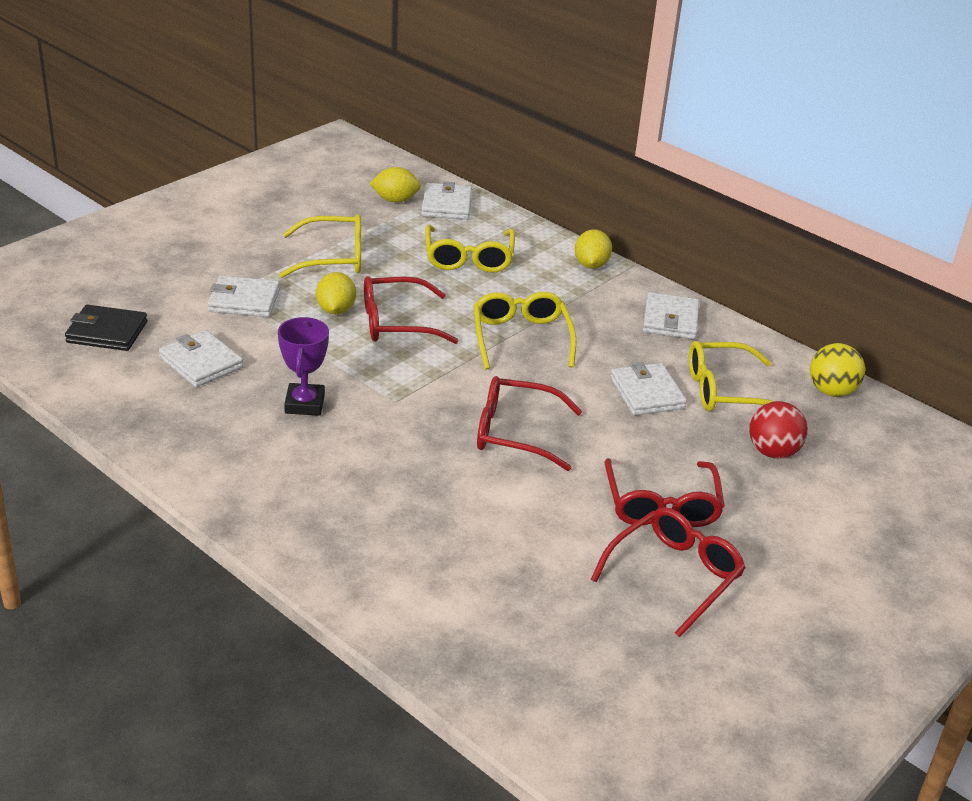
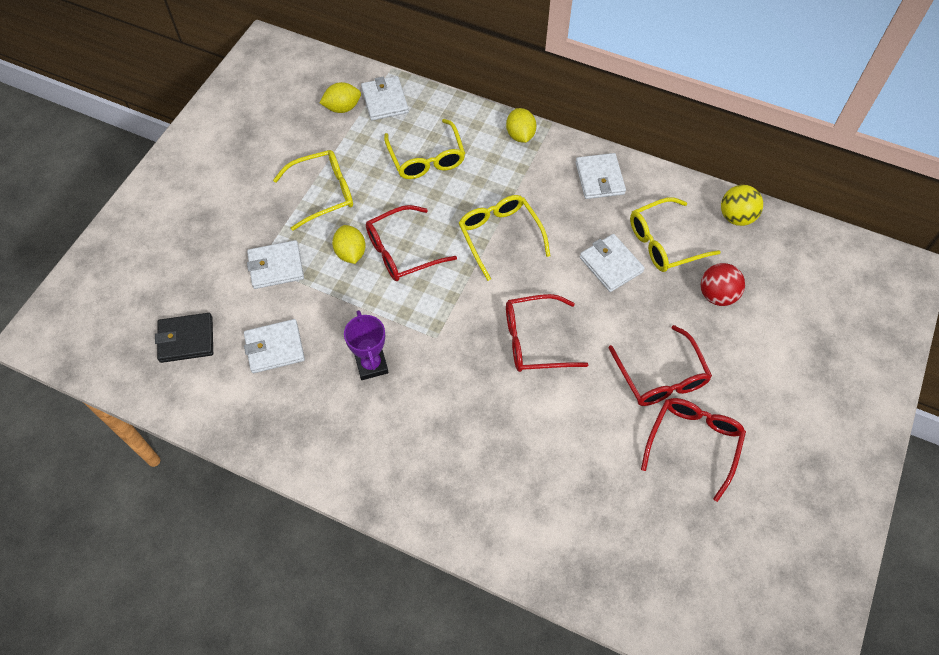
camera: 15 degrees left, 25 degrees up
white wallet [159,330,244,387] -> white wallet turned 45 degrees counterclockwise [244,319,305,373]

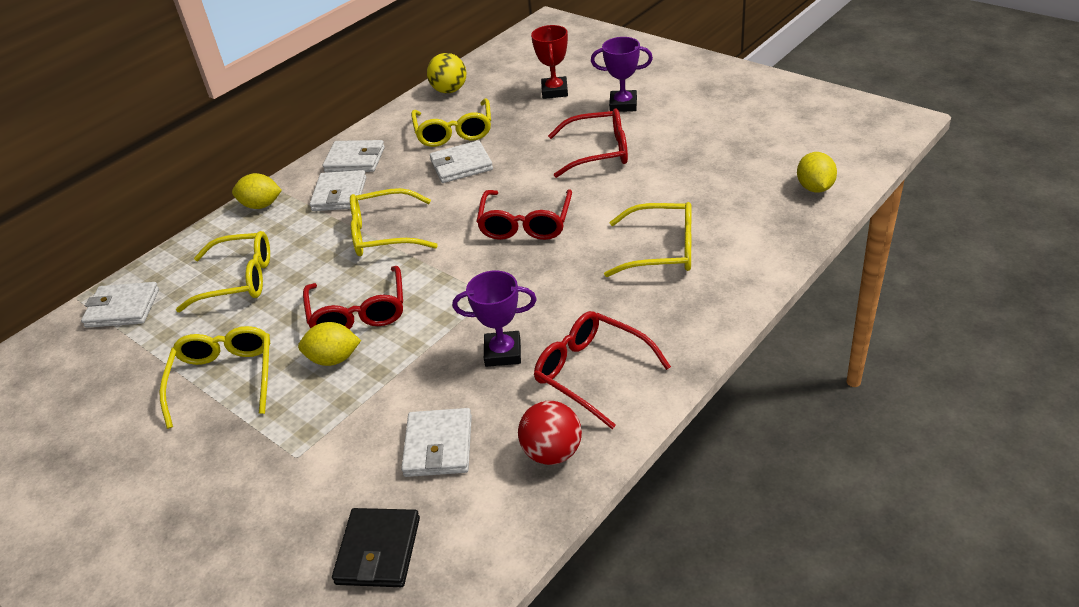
camera: 70 degrees left, 20 degrees down
white wallet [247,240,304,289] -> white wallet moved to [310,170,366,211]
yellow lemon [320,82,361,113] -> yellow lemon moved to [797,152,837,192]
red glasses [641,398,746,502] -> red glasses moved to [534,311,671,429]
red ball [701,263,745,306] -> red ball moved to [518,401,582,465]
none -> red trophy [531,25,568,99]
none -> purple trophy [591,37,653,112]
none -> yellow glasses [604,202,691,277]

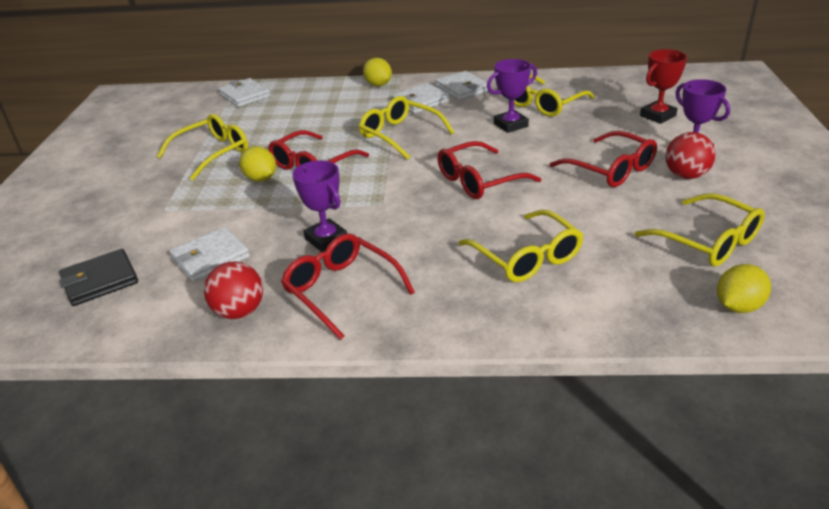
camera: 50 degrees right, 5 degrees down
yellow glasses [176,231,270,312] -> yellow glasses moved to [635,194,765,267]
yellow ball [427,53,467,93] -> none
white wallet [430,140,493,183] -> purple trophy [487,59,537,133]
red glasses [534,311,671,429] -> red glasses turned 45 degrees counterclockwise [281,234,415,340]
none -> red ball [666,132,716,179]

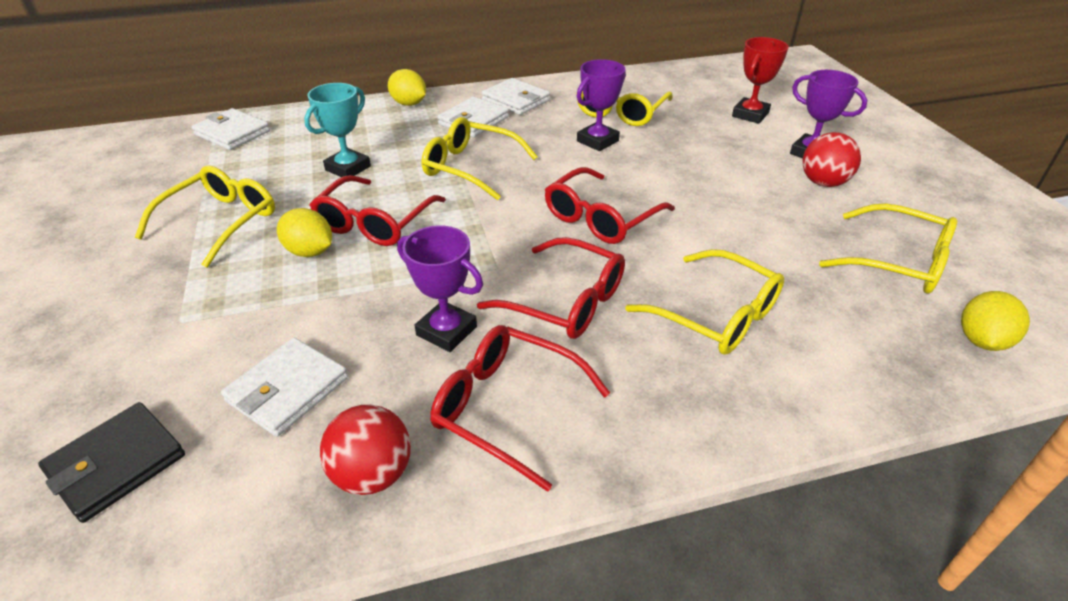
camera: 20 degrees left, 5 degrees up
red glasses [550,131,657,187] -> red glasses moved to [477,237,625,339]
none -> turquoise trophy [304,83,371,177]

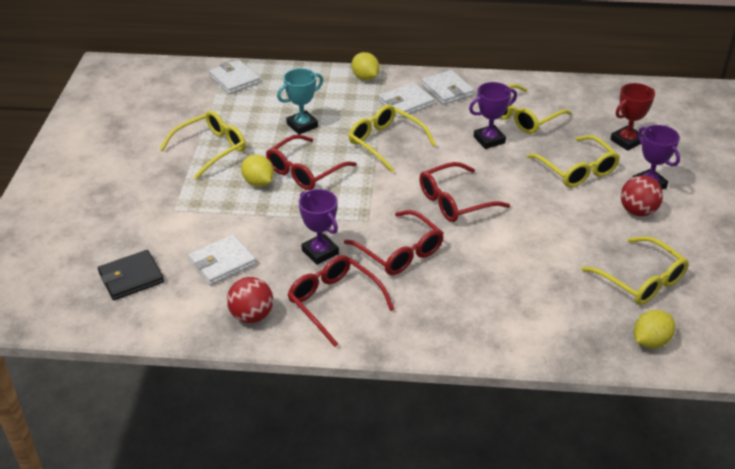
camera: 20 degrees right, 0 degrees up
yellow glasses [625,249,784,355] -> yellow glasses moved to [527,135,620,187]

